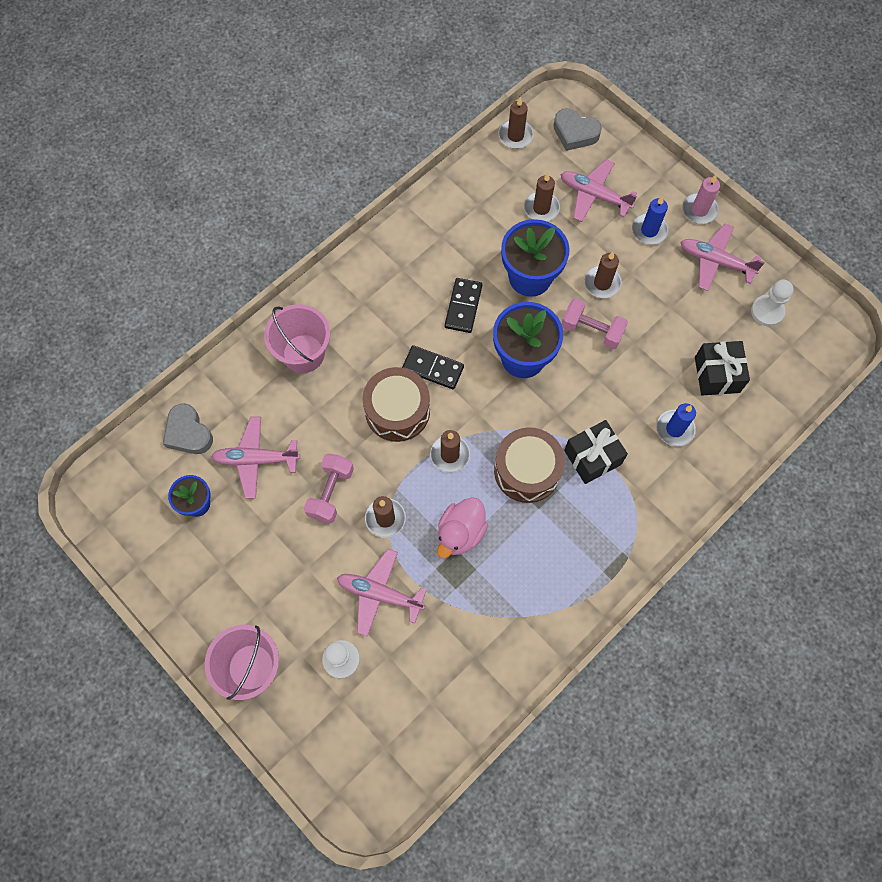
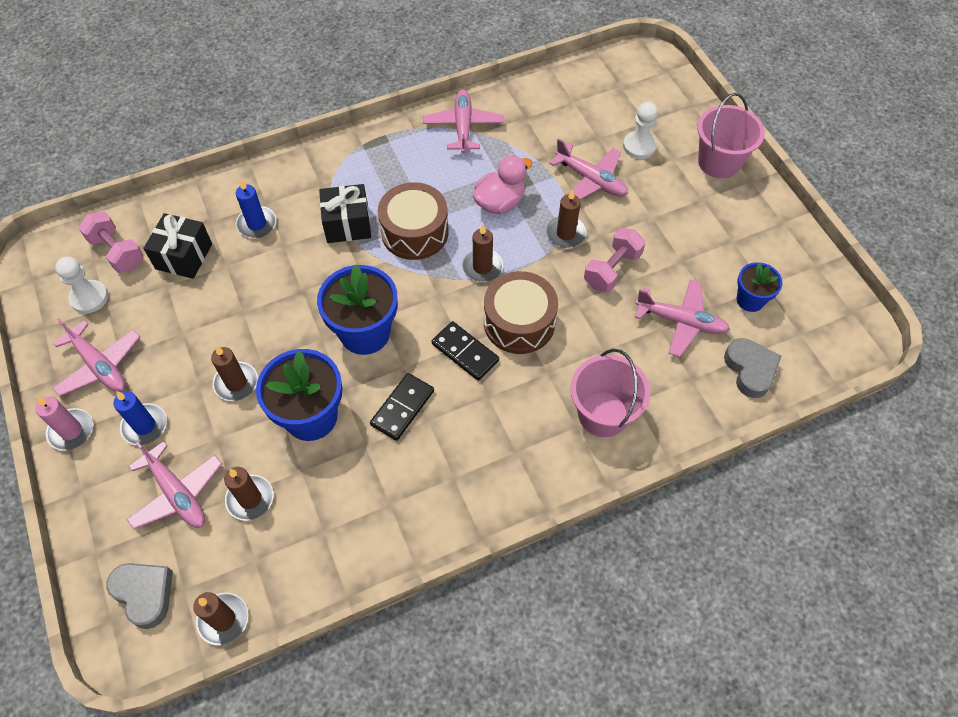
camera: 160 degrees left, 10 degrees down
pink dumbbell [562,298,628,349] -> pink dumbbell moved to [79,211,144,273]
none -> pink plane [423,89,503,153]

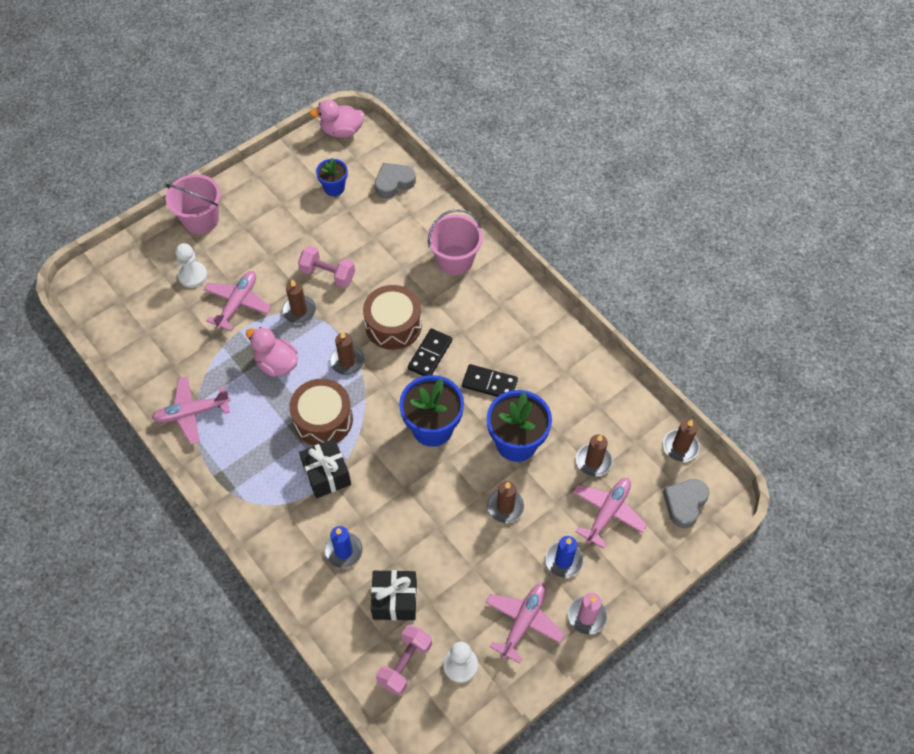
camera: 105 degrees left, 0 degrees up
pink plane [635,279,730,357] -> none
none -> pink duck [310,100,365,138]

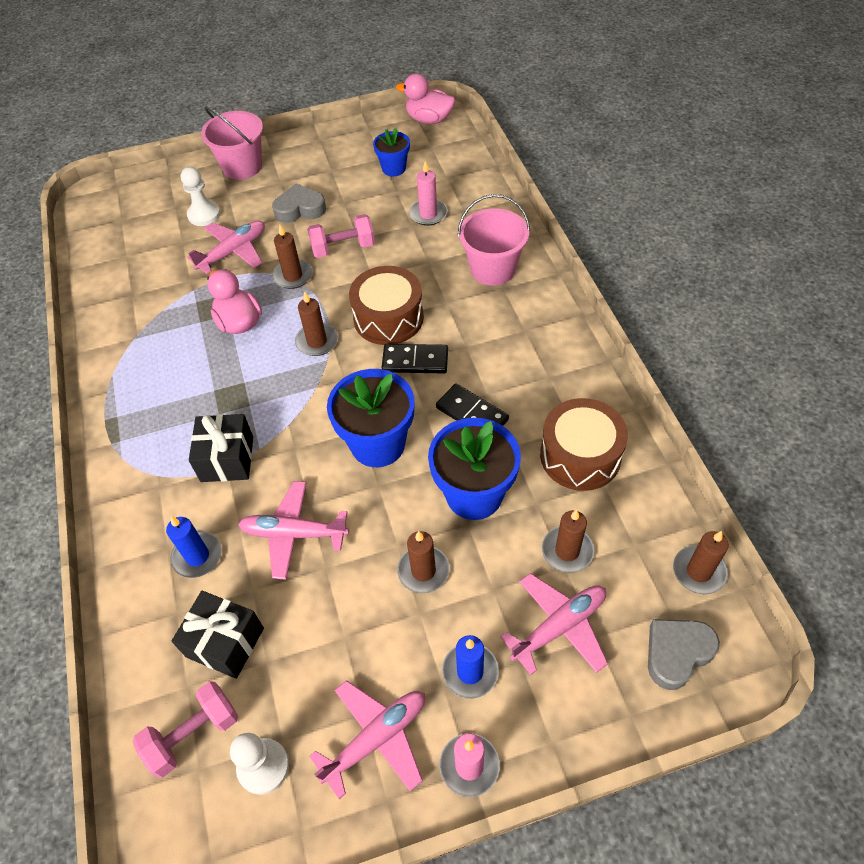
camera: 25 degrees right, 5 degrees down
pink plane [152,376,231,444] -> pink plane moved to [238,481,349,580]
brown drum [289,379,353,446] -> brown drum moved to [540,398,628,491]
pink dumbbell [298,246,355,288] -> pink dumbbell turned 60 degrees counterclockwise [307,214,375,258]
grey heart [375,163,416,198] -> grey heart moved to [272,184,326,223]
black domino [408,328,452,376] -> black domino turned 45 degrees clockwise [381,344,448,373]
none -> pink candle [409,161,447,226]

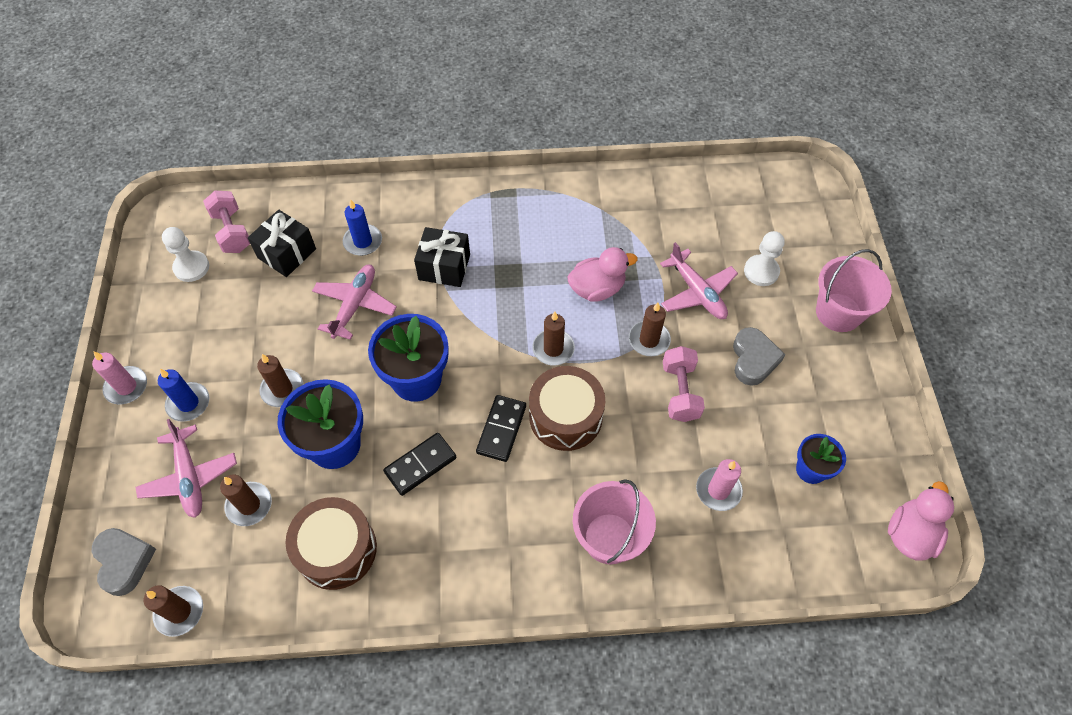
camera: 100 degrees right, 5 degrees up
pink plane [309,680,425,799] -> none

